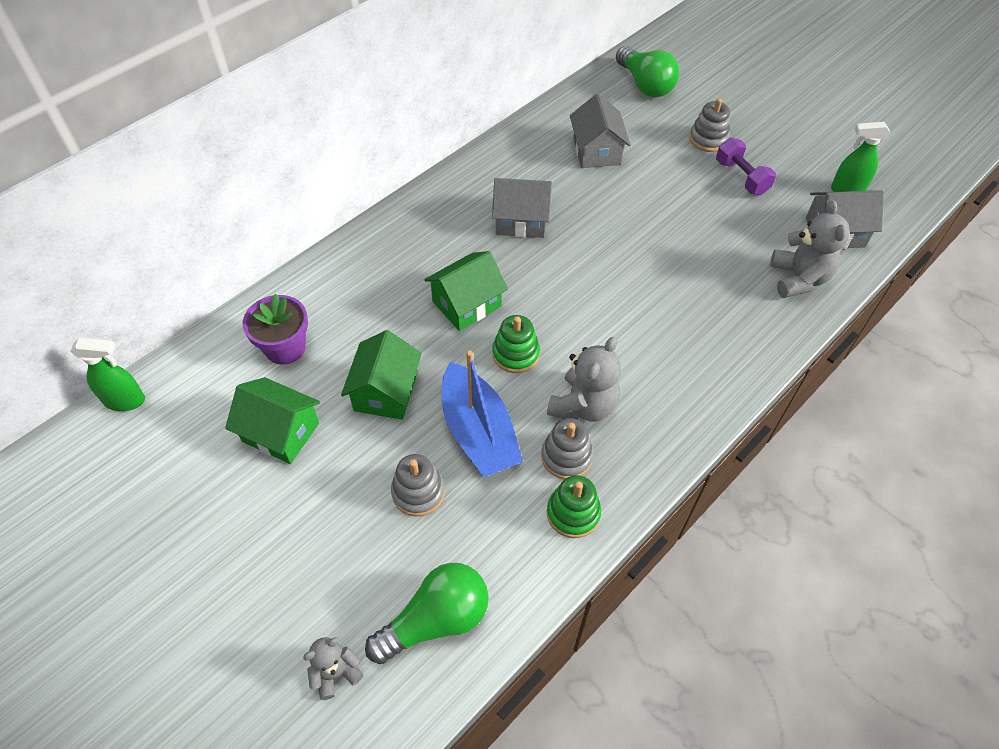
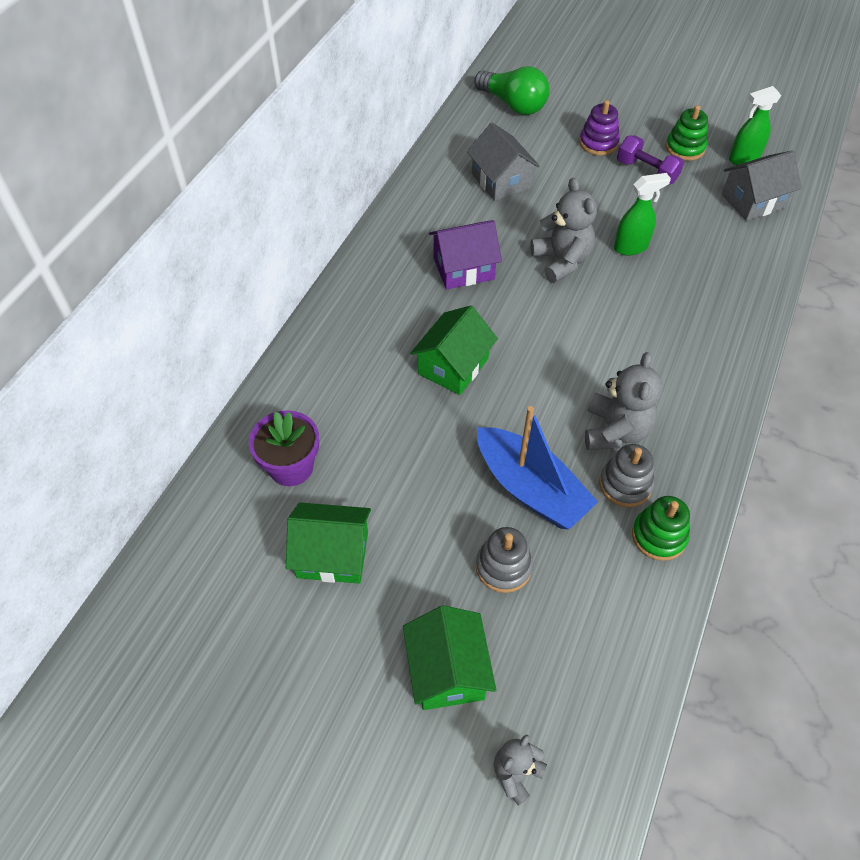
camera: 20 degrees left, 0 degrees up
green spray bottle [70,338,145,411] -> green spray bottle moved to [614,173,671,256]
green house [341,330,422,420] -> green house moved to [403,605,496,710]
green light bulb [365,563,489,664] -> none
grey house [492,178,552,238] -> purple house [429,220,502,289]
green stacking toy [492,315,540,373] -> green stacking toy moved to [666,105,708,161]
grey stacking toy [689,98,730,152] -> purple stacking toy [579,100,620,155]
grey teddy bear [770,200,850,298] -> grey teddy bear moved to [530,178,597,283]

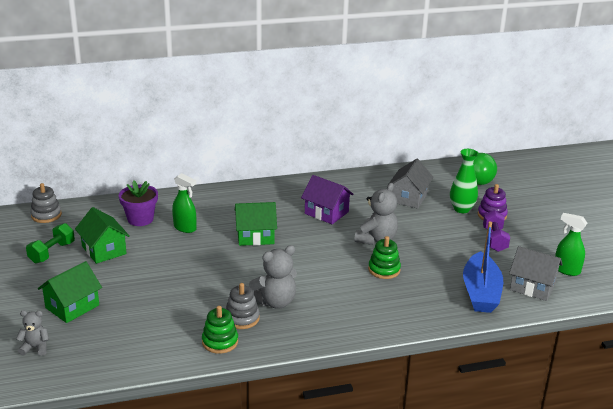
camera: 50 degrees right, 25 degrees down
grey stacking toy [476,527,533,593] -> grey stacking toy moved to [30,183,62,223]
blue boat [477,406,598,530] -> blue boat moved to [463,221,503,313]
green spray bottle [614,173,671,256] -> green spray bottle moved to [172,173,197,233]
green stacking toy [666,105,708,161] -> green stacking toy moved to [368,236,401,279]
none -> green dumbbell [26,223,75,264]
none -> green vase [450,149,478,213]

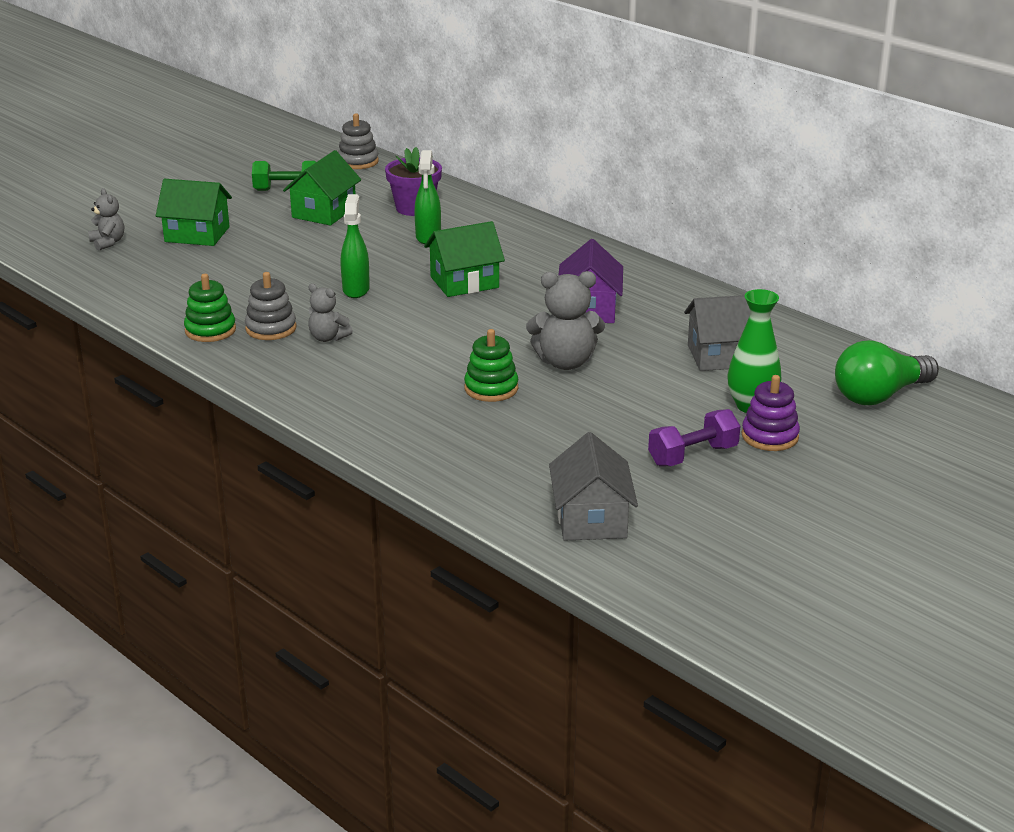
camera: 60 degrees right, 0 degrees up
green house [235,202,277,246] -> green house turned 75 degrees counterclockwise [424,221,505,297]
grey teddy bear [249,245,297,309] -> grey teddy bear [308,284,353,342], size x0.59
blue boat [463,221,503,313] -> none
green spray bottle [555,213,587,276] -> green spray bottle moved to [341,194,370,298]

